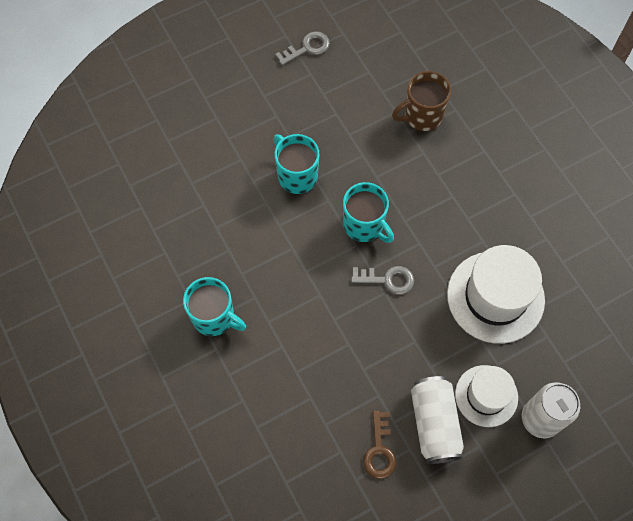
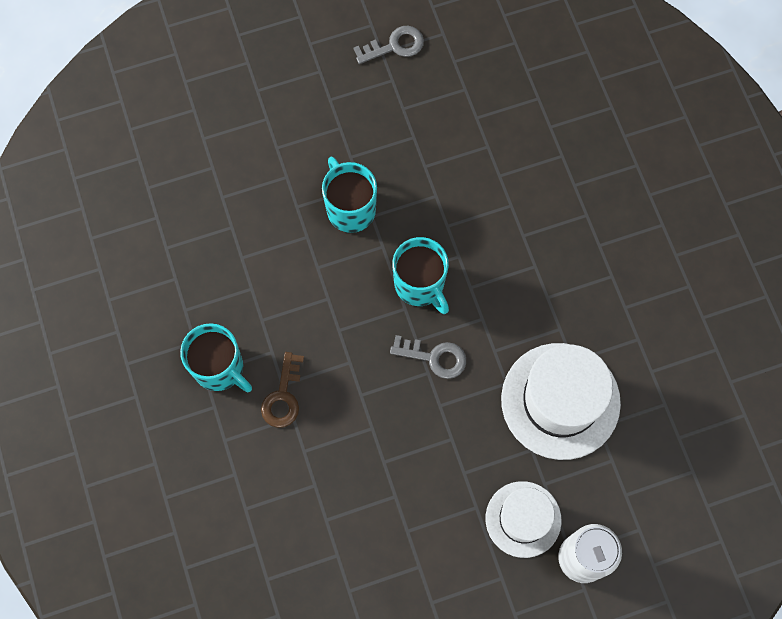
camera: 10 degrees right, 5 degrees up
brown key [363,411,396,479] -> brown key moved to [261,352,304,428]
brown mug [392,71,451,131] -> none
white can [411,376,464,464] -> none

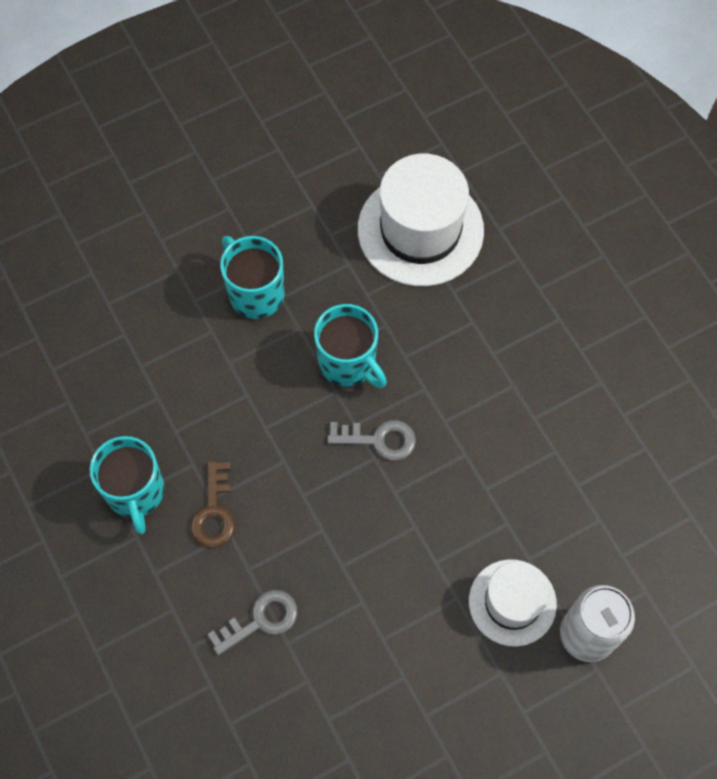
camera: 10 degrees left, 5 degrees down
turquoise mug [180,323,252,392] -> turquoise mug turned 45 degrees clockwise [90,436,164,534]
grey key [354,26,424,64] -> grey key moved to [208,590,298,656]
white hat [501,343,621,460] -> white hat moved to [358,154,484,286]

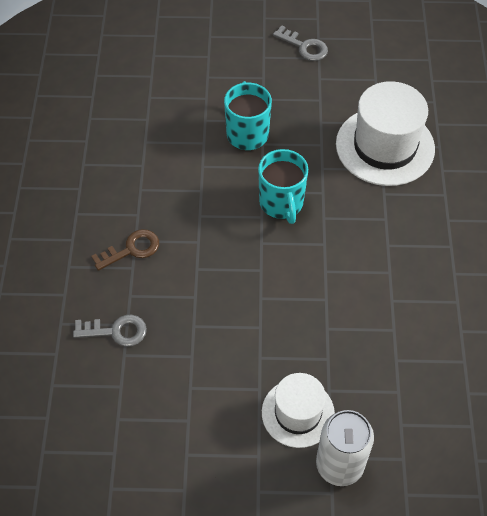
camera: 30 degrees right, 10 degrees down
turquoise mug [90,436,164,534] -> none
brown key [191,461,235,548] -> brown key turned 150 degrees counterclockwise [91,229,159,271]
grey key [328,420,416,461] -> grey key moved to [273,25,328,61]

